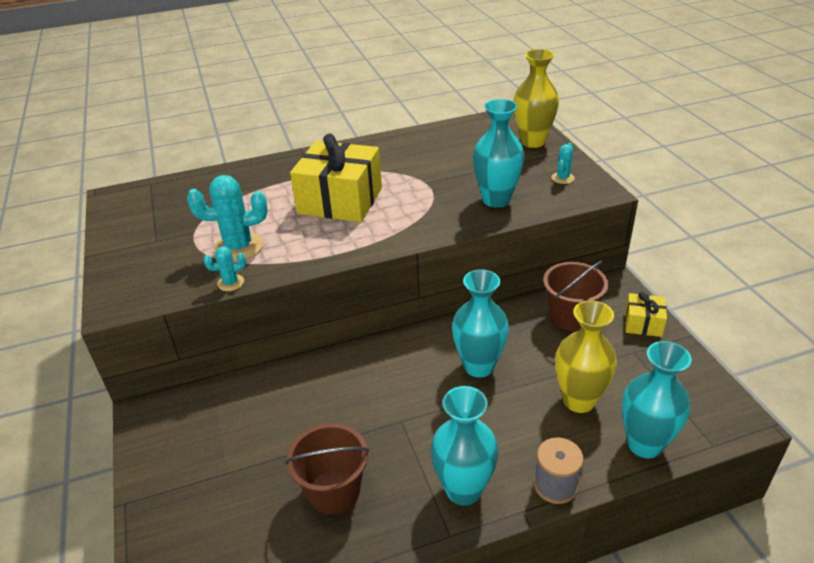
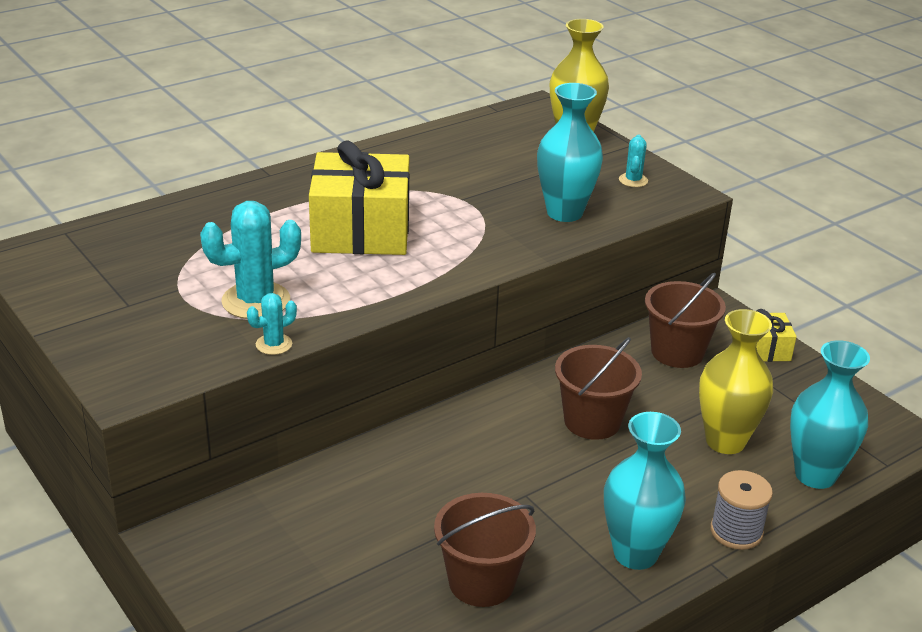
camera: 20 degrees left, 5 degrees down
turquoise vase [452,269,509,378] -> brown bucket [555,337,642,440]

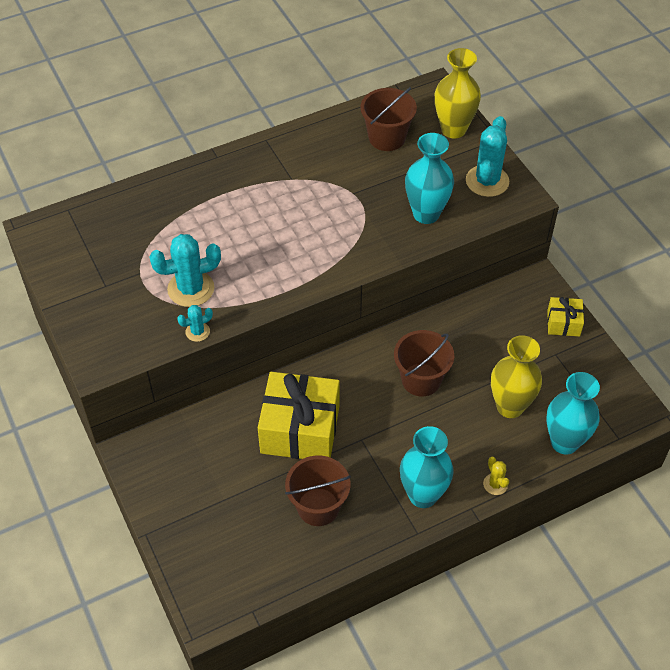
camera: 10 degrees right, 20 degrees up
yellow gift [309,141,409,255] -> yellow gift moved to [258,372,340,459]
turquoise cactus [619,134,648,187] -> turquoise cactus [466,116,509,197], size x1.96
brown bucket [645,273,726,368] -> brown bucket moved to [361,87,417,151]
grey spool [710,470,773,550] -> yellow cactus [483,457,509,495]

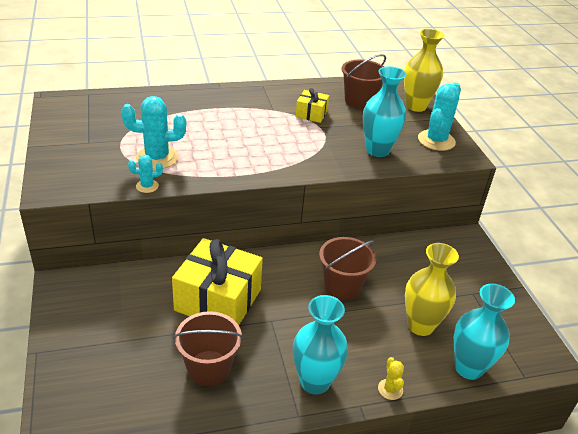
camera: 10 degrees right, 15 degrees down
yellow gift [547,297,584,337] -> yellow gift moved to [295,88,329,123]

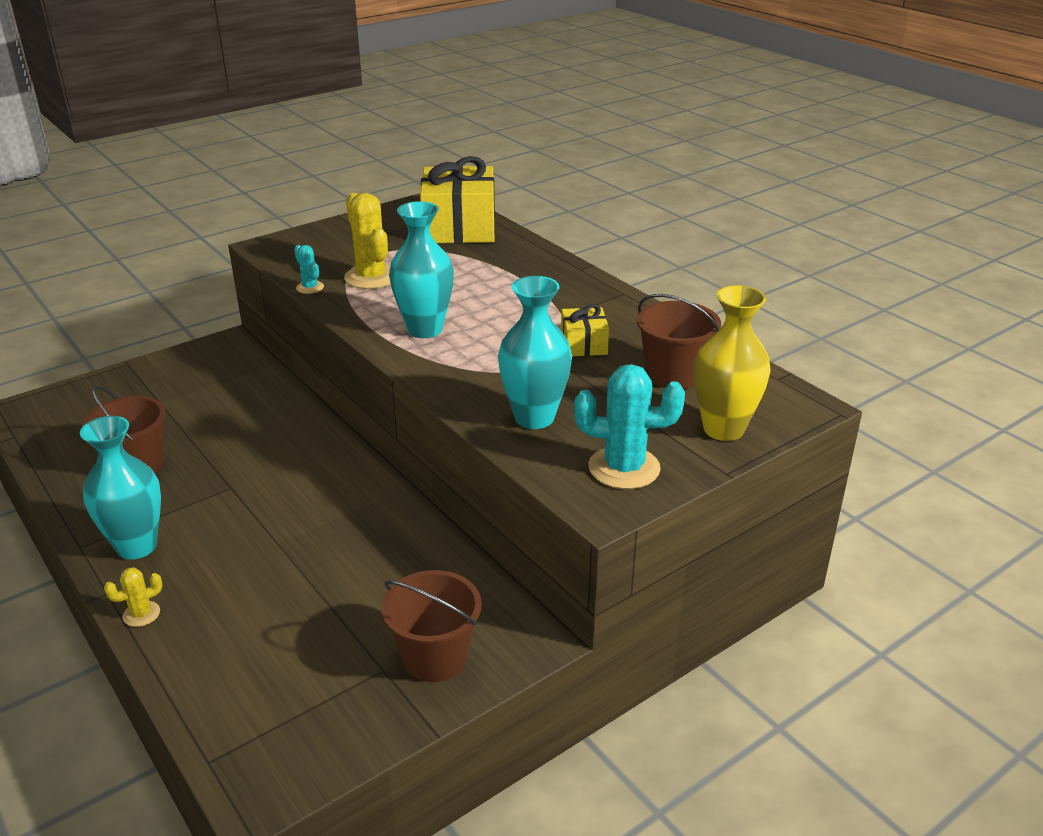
camera: 70 degrees right, 5 degrees down
turquoise cactus [121,96,186,169] -> yellow cactus [344,193,391,289]
yellow gift [172,238,263,325] -> yellow gift moved to [420,156,495,243]
brown bucket [319,237,376,300] -> brown bucket moved to [381,570,481,682]
yellow vase [405,243,459,336] -> none
turquoise vase [454,284,515,380] -> turquoise vase moved to [389,201,454,338]

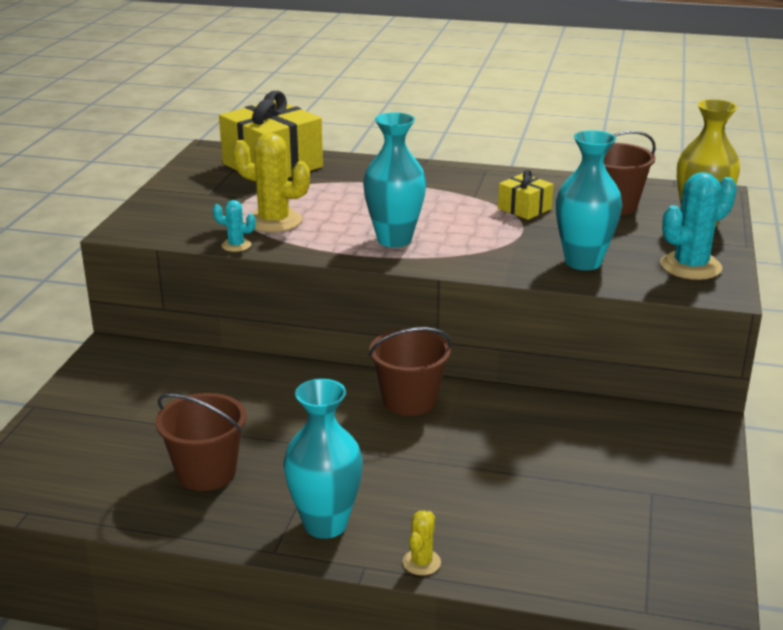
camera: 40 degrees left, 5 degrees down
brown bucket [381,570,481,682] -> brown bucket moved to [369,327,451,416]

